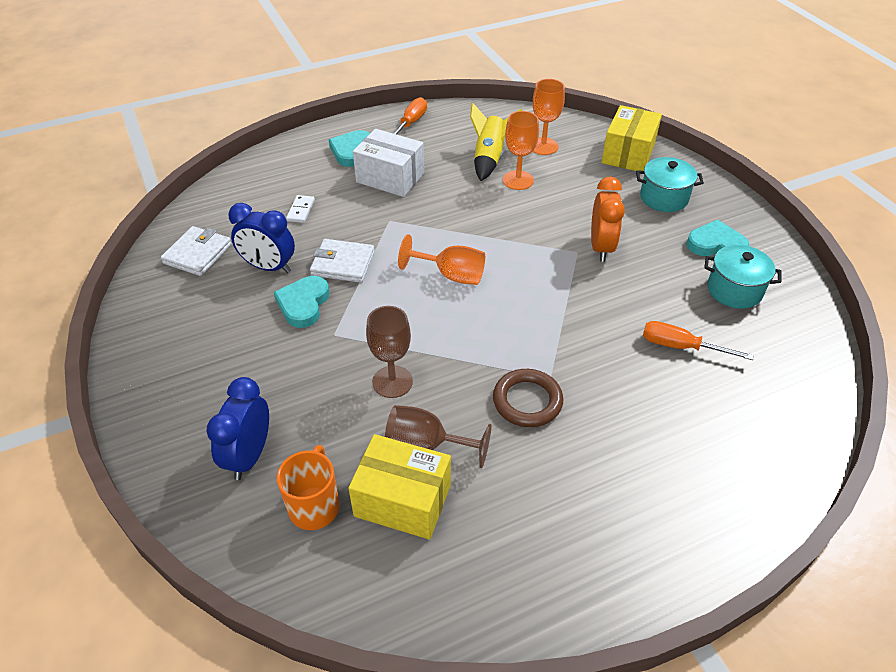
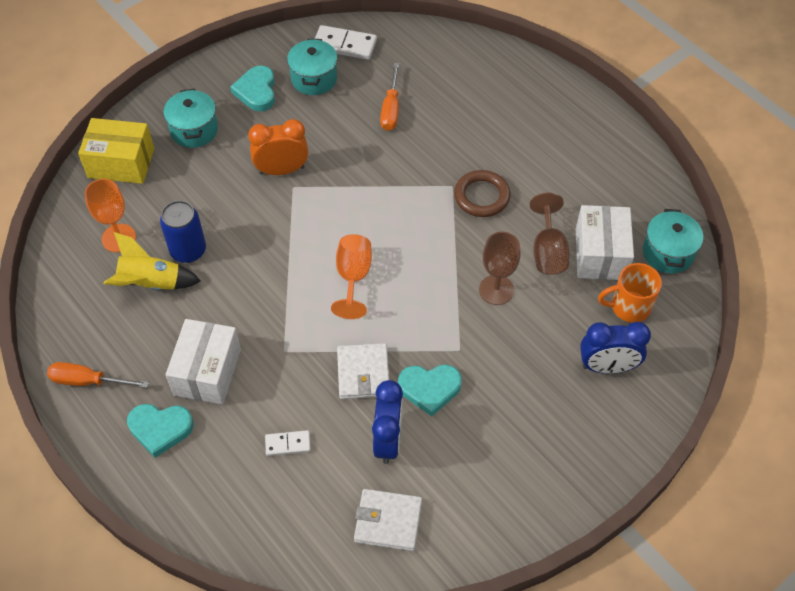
camera: 105 degrees left, 10 degrees up
yellow box [348,434,451,539] -> white box [576,205,634,280]
orange goblet [503,111,539,190] -> blue can [160,200,206,263]
none -> white domino [315,25,377,60]
none -> turquoise pot [643,209,703,273]

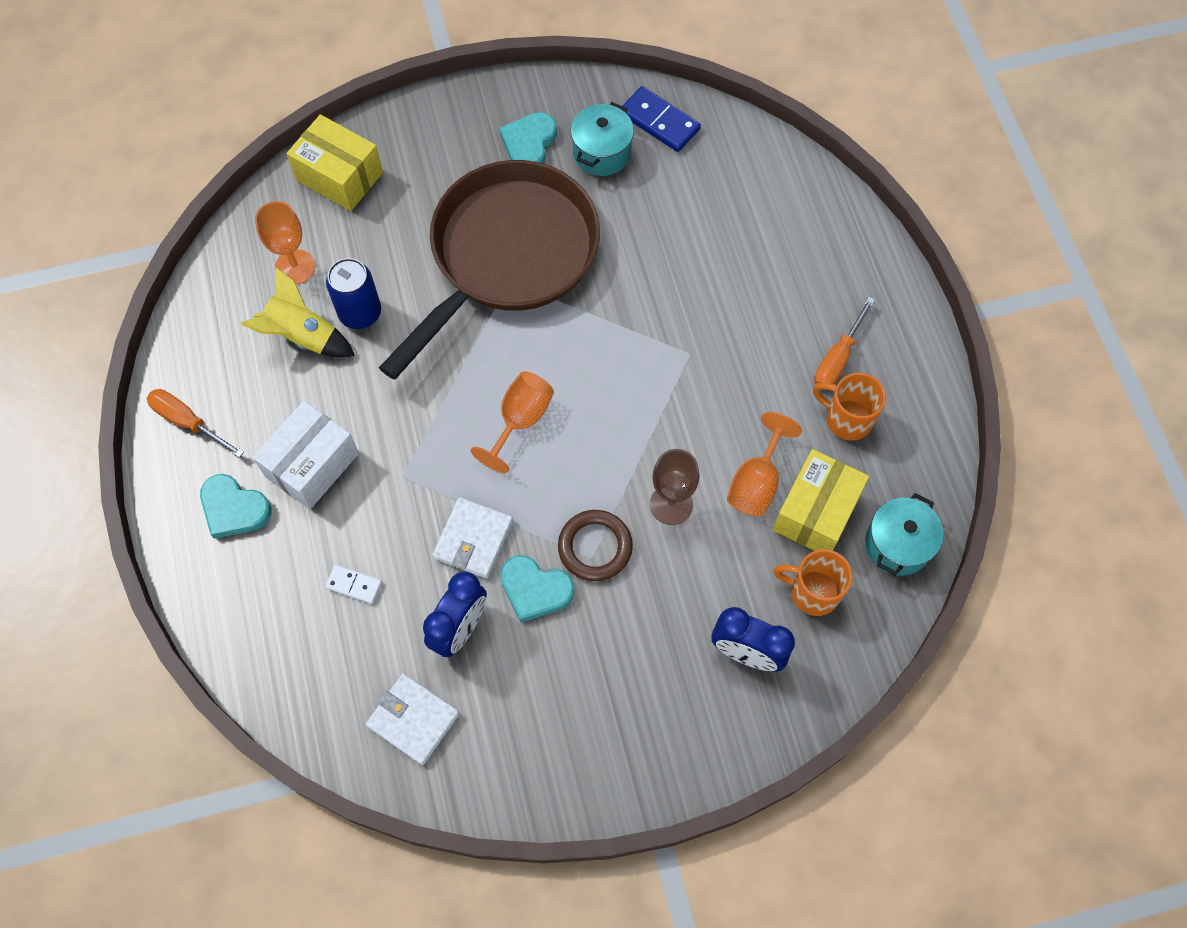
camera: 25 degrees right, 10 degrees up
turquoise pot [163,89,218,148] -> none
orange clock [248,119,308,175] -> brown pan [379,160,600,380]
white domino [315,25,377,60] -> blue domino [622,86,701,152]
orange screwdriver [380,63,399,131] -> orange screwdriver moved to [814,297,875,390]
brown ring [454,170,511,217] -> brown ring moved to [558,510,633,581]
brown goblet [530,193,570,275] -> orange goblet [727,412,802,516]
white box [576,205,634,280] -> yellow box [773,449,869,551]
none -> orange mug [813,373,886,441]

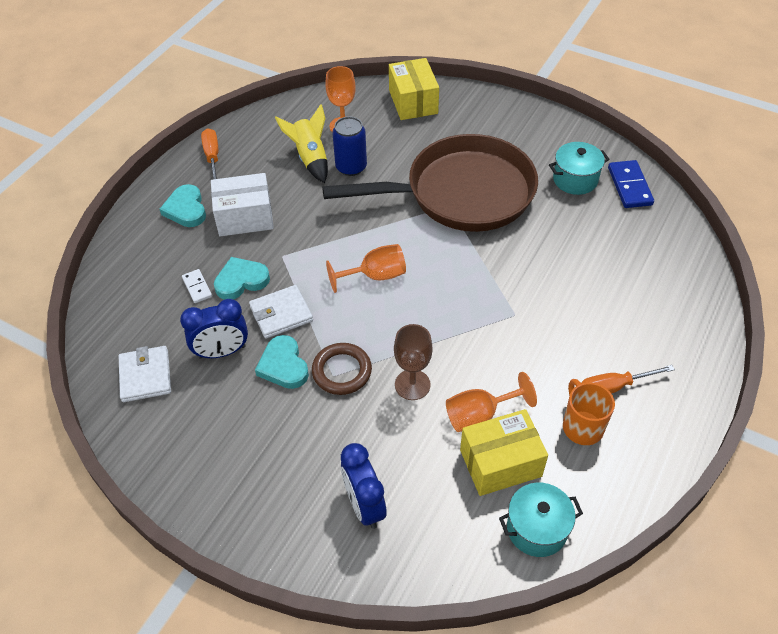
camera: 45 degrees right, 15 degrees down
turquoise heart [500,112,557,164] -> turquoise heart moved to [214,257,270,300]
orange mug [773,549,853,616] -> none

